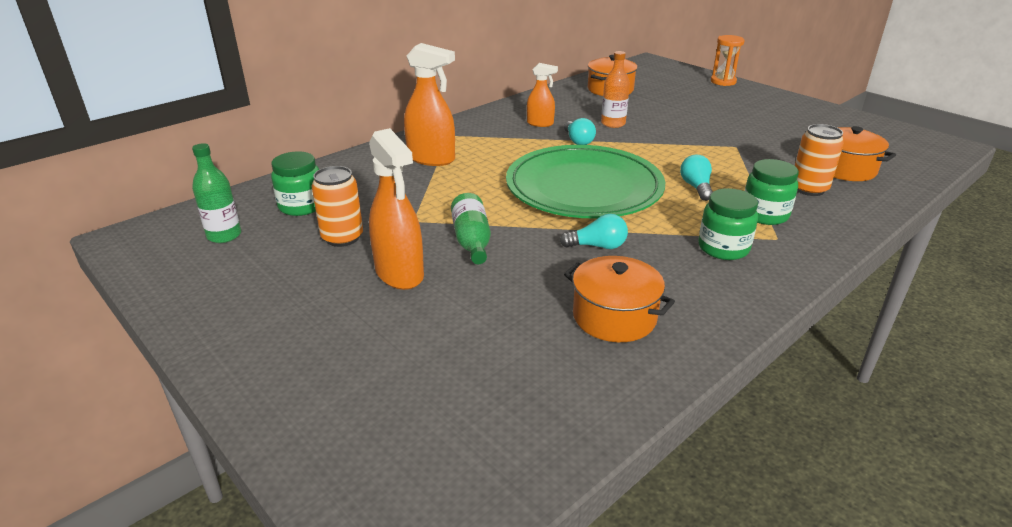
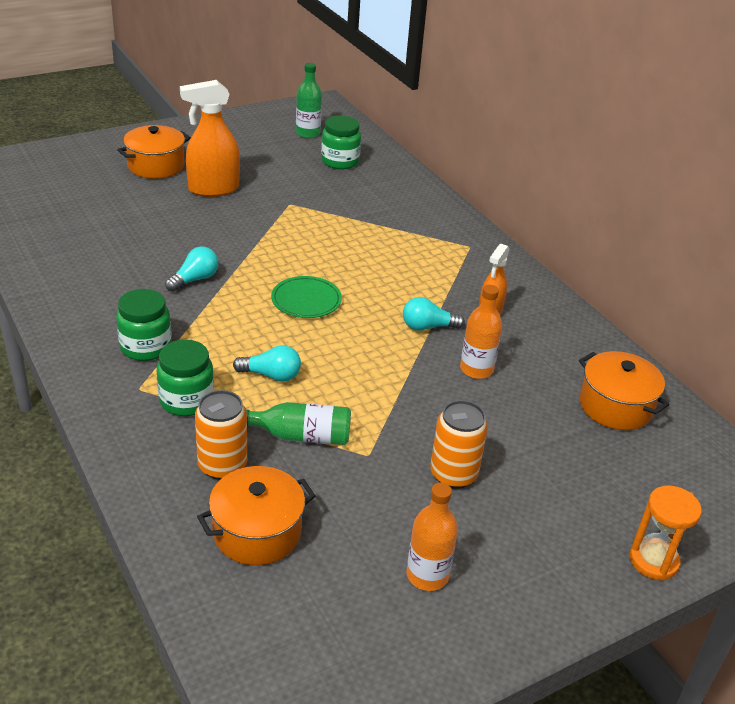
camera: 100 degrees right, 5 degrees up
orange can [311,166,363,247] -> orange can moved to [430,400,488,489]
orange spray bottle [404,43,455,166] -> none
green bottle [451,193,491,264] -> green bottle moved to [246,402,351,445]
green plate [506,145,665,219] -> green plate [271,276,342,318], size x0.42
turquoise light bulb [560,214,628,249] -> turquoise light bulb turned 150 degrees counterclockwise [165,247,218,292]
orange pot [564,256,675,342] -> orange pot moved to [117,125,191,179]
none -> orange bottle [406,483,458,591]

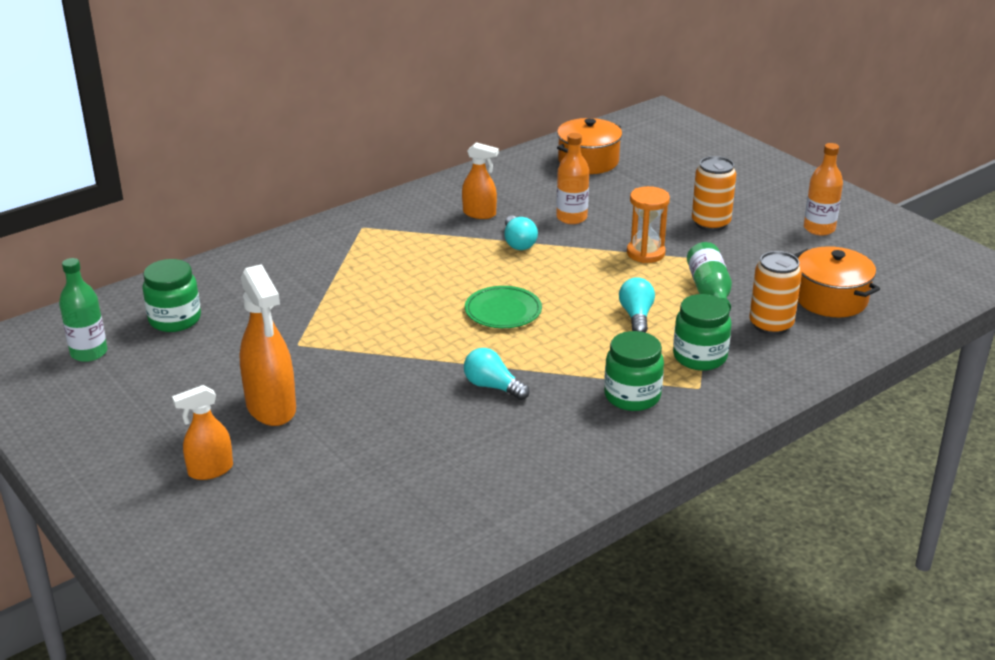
camera: 95 degrees left, 5 degrees down
orange pot [117,125,191,179] -> orange spray bottle [172,385,233,480]
orange hourglass [629,486,702,581] -> orange hourglass moved to [627,186,670,263]

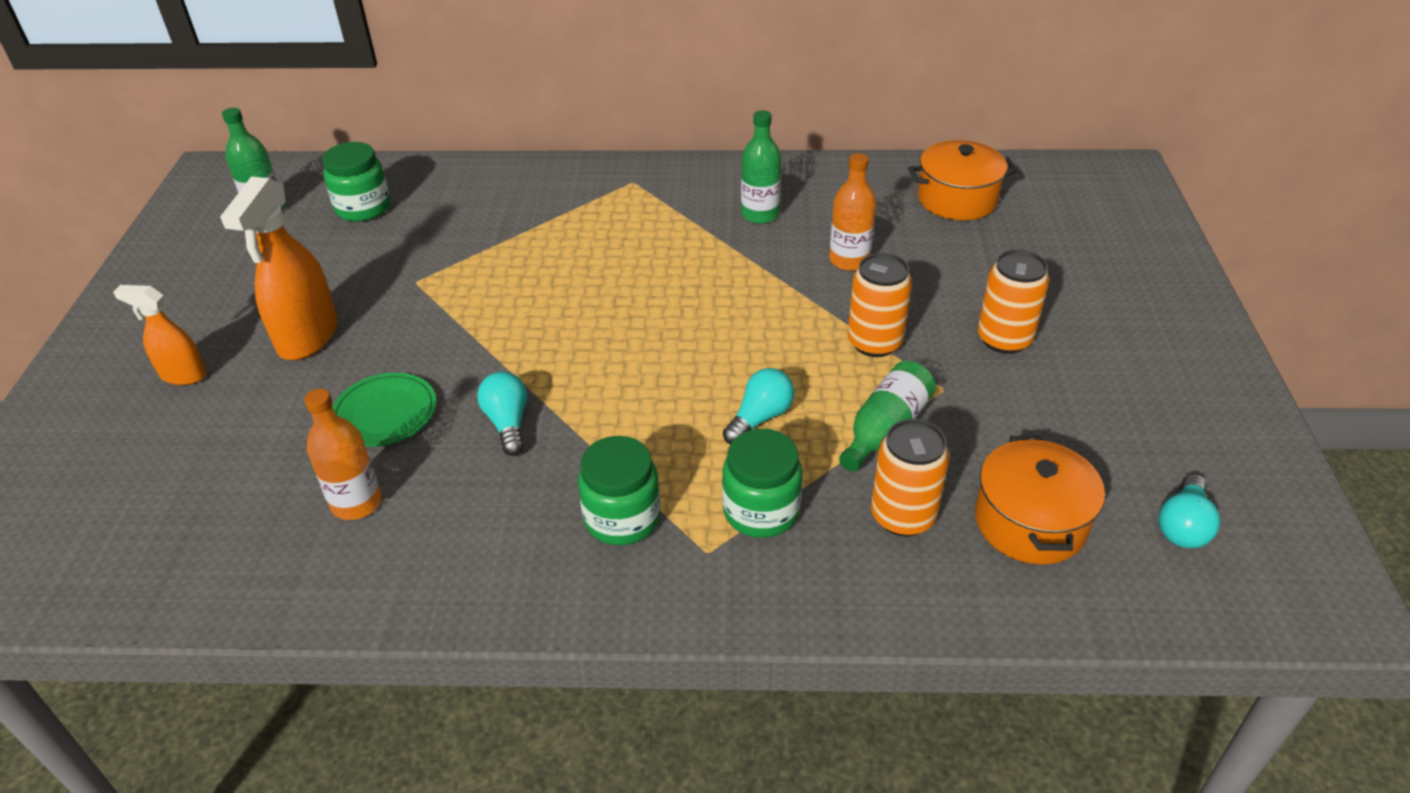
camera: 40 degrees right, 10 degrees up
orange spray bottle [462,142,499,219] -> green bottle [741,110,781,224]
green plate [465,286,542,328] -> green plate moved to [332,373,437,447]
turquoise light bulb [504,216,538,250] -> turquoise light bulb moved to [1159,474,1220,548]
orange hourglass [627,186,670,263] -> orange can [848,253,912,357]
orange bottle [804,143,843,236] -> orange bottle moved to [304,388,382,520]

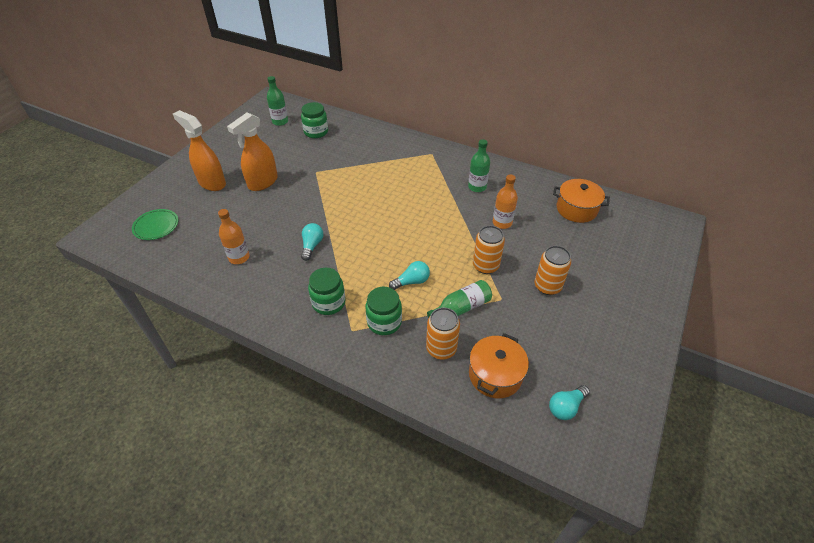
camera: 25 degrees right, 5 degrees up
orange spray bottle [113,285,207,385] -> orange spray bottle [173,110,226,191], size x1.68
green plate [332,373,437,447] -> green plate moved to [132,209,178,240]

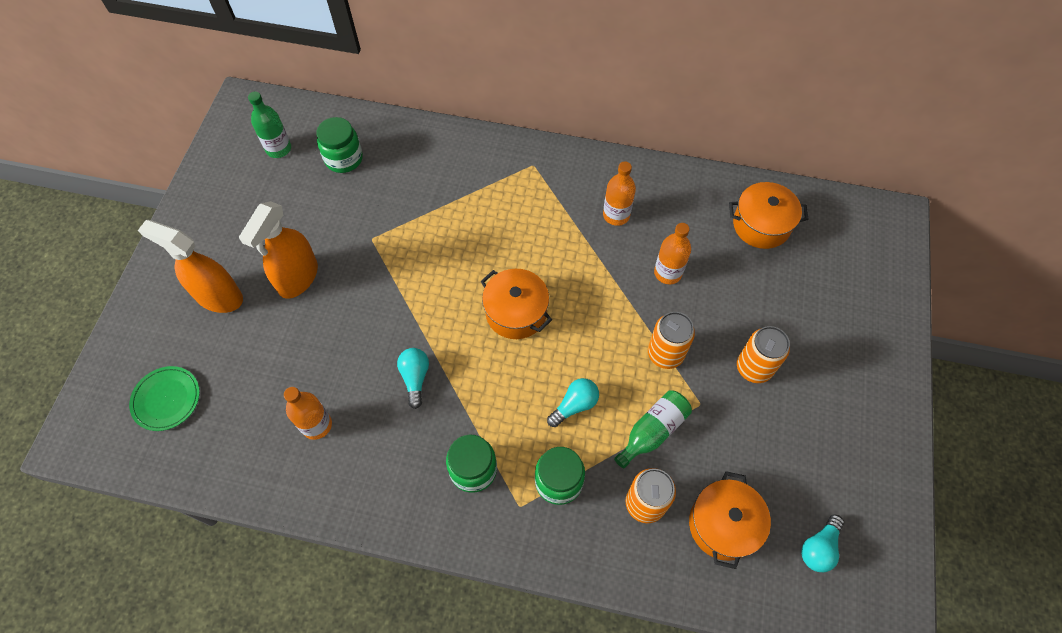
camera: 15 degrees left, 15 degrees up
green bottle [468,139,490,192] -> orange bottle [603,161,636,226]
none -> orange pot [480,269,552,339]

